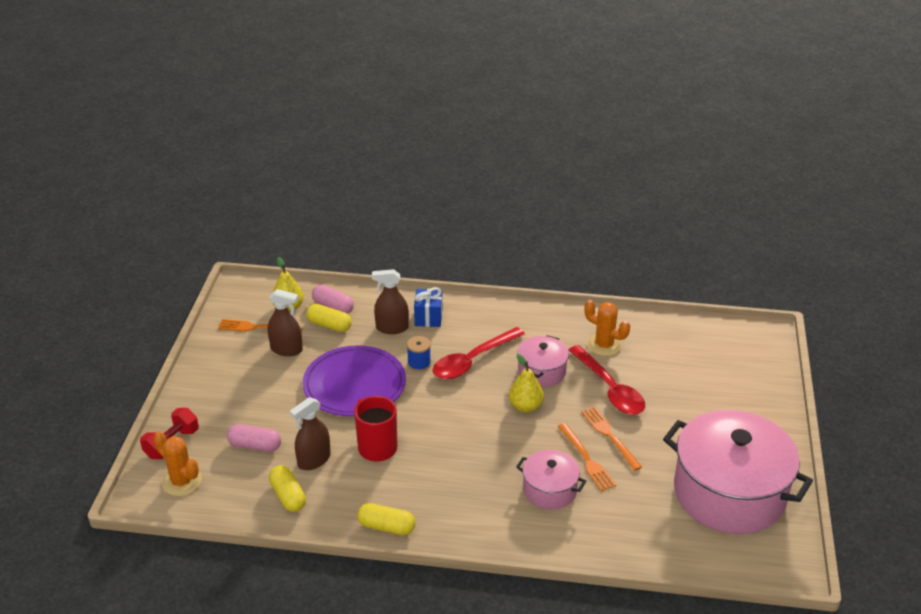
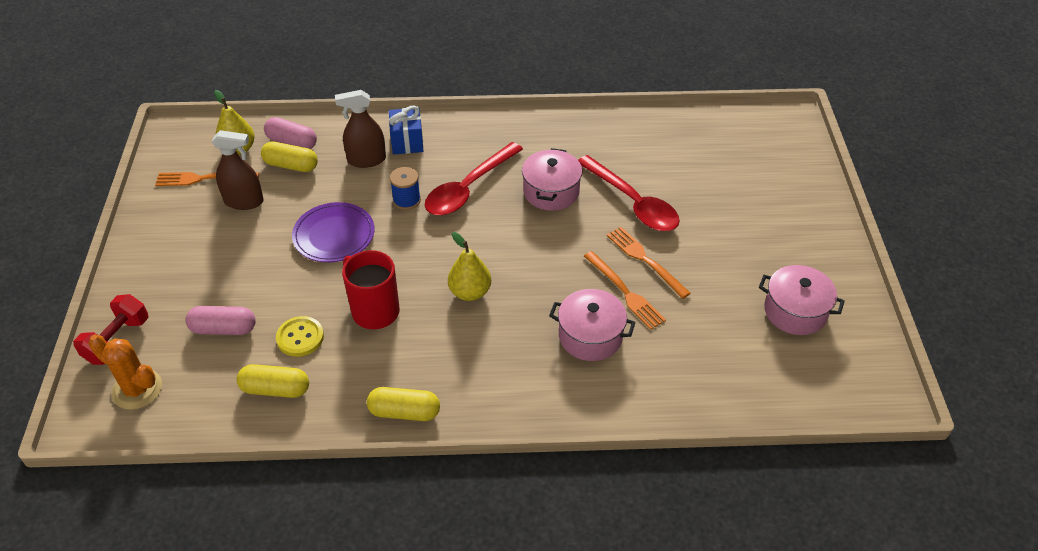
camera: 10 degrees left, 10 degrees up
yellow capsule [269,465,306,512] -> yellow capsule turned 45 degrees counterclockwise [237,364,309,398]
brown spray bottle [290,397,331,470] -> yellow button [276,316,324,357]
purple plate [303,345,406,416] -> purple plate [292,202,375,262], size x0.66
yellow pear [509,354,544,413] -> yellow pear moved to [448,232,491,301]
orange cactus [584,300,630,356] -> none
pink pot [663,410,813,534] -> pink pot [759,265,845,335], size x0.48

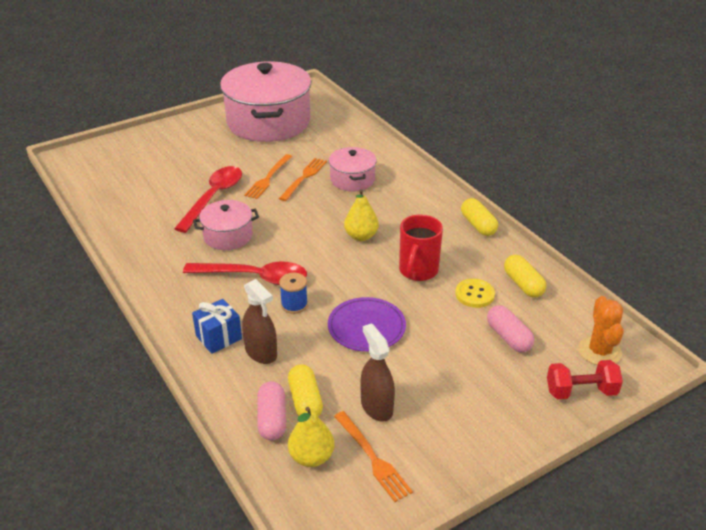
camera: 120 degrees left, 10 degrees down
pink pot [759,265,845,335] -> pink pot [220,62,311,142], size x2.07

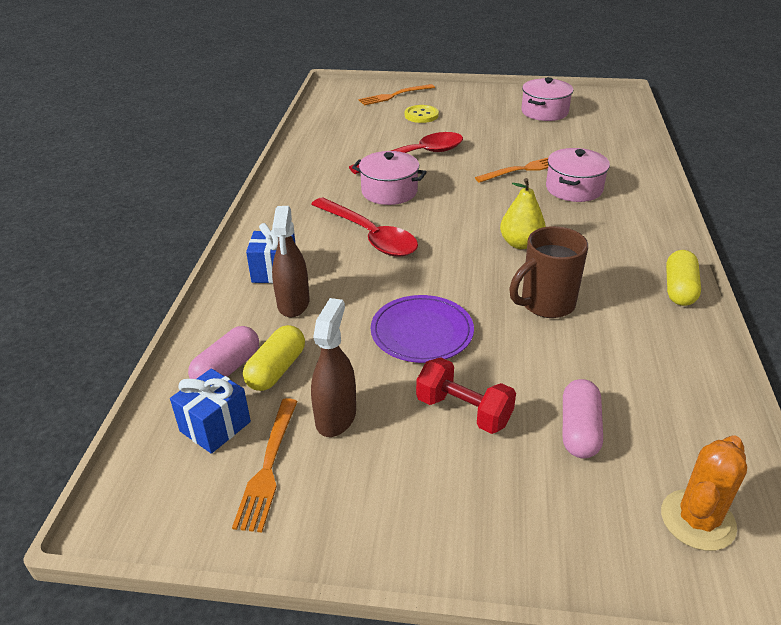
camera: 40 degrees right, 0 degrees up
pink pot [220,62,311,142] -> pink pot [521,77,573,121], size x0.48
orange fork [244,154,292,199] -> orange fork moved to [358,84,435,105]
blue spool [279,273,308,314] -> none
yellow pear [288,407,334,467] -> blue gift [170,368,251,454]
red mug [399,215,443,281] -> brown mug [509,226,588,318]
yellow button [455,279,495,308] -> yellow button moved to [405,105,439,123]
yellow capsule [504,255,546,298] -> none
red dumbbell [547,360,623,399] -> red dumbbell moved to [416,357,516,434]

